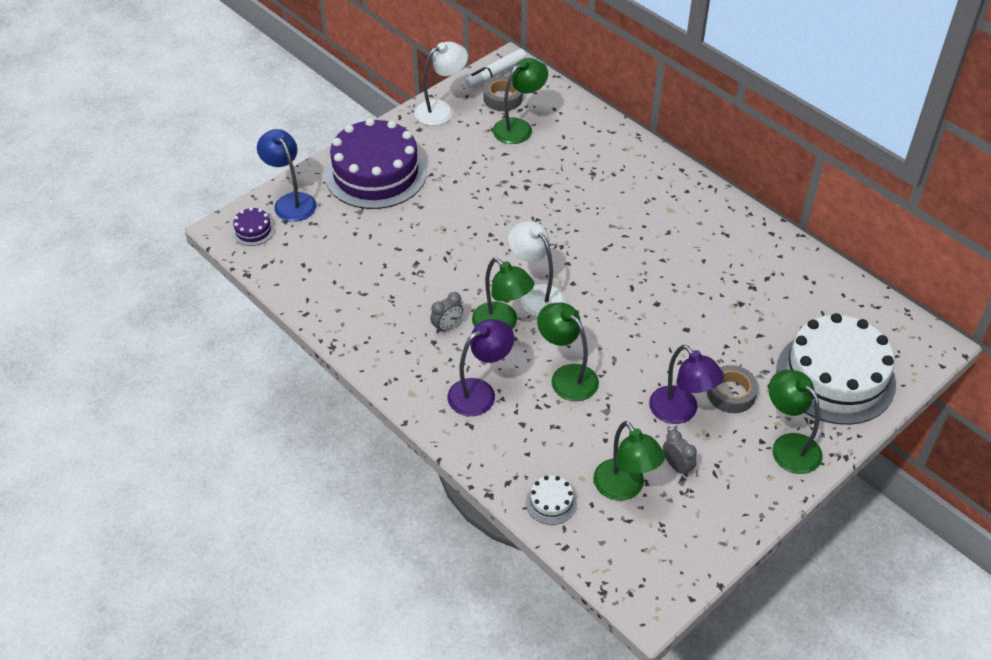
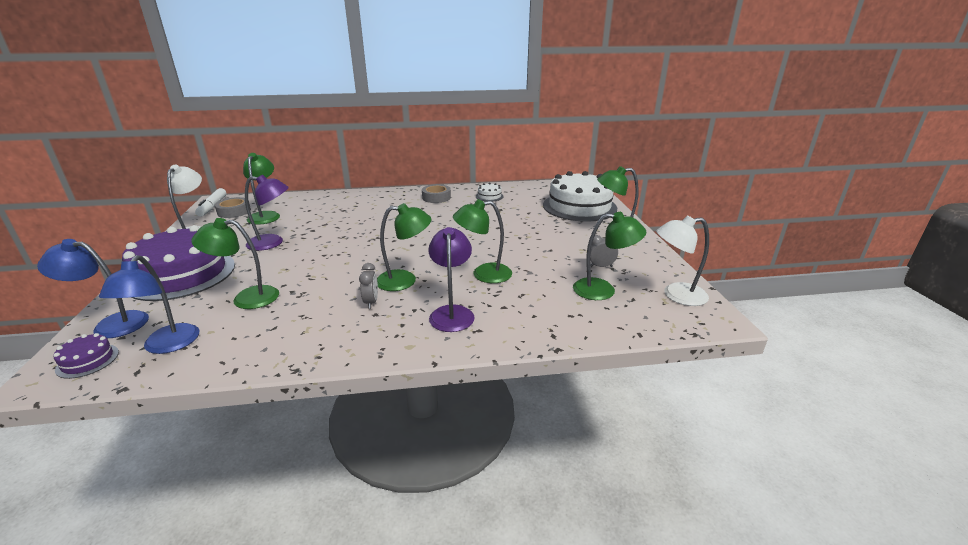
camera: 55 degrees left, 20 degrees down
white lamp [508,221,566,317] -> white lamp moved to [656,215,709,306]
white cake [526,476,577,525] -> white cake moved to [476,183,504,202]
purple lamp [649,345,724,424] -> purple lamp moved to [245,175,289,251]
grey tape [707,365,758,413] -> grey tape moved to [422,184,451,203]
none -> blue lamp [99,255,199,354]
none -> green lamp [191,218,279,309]

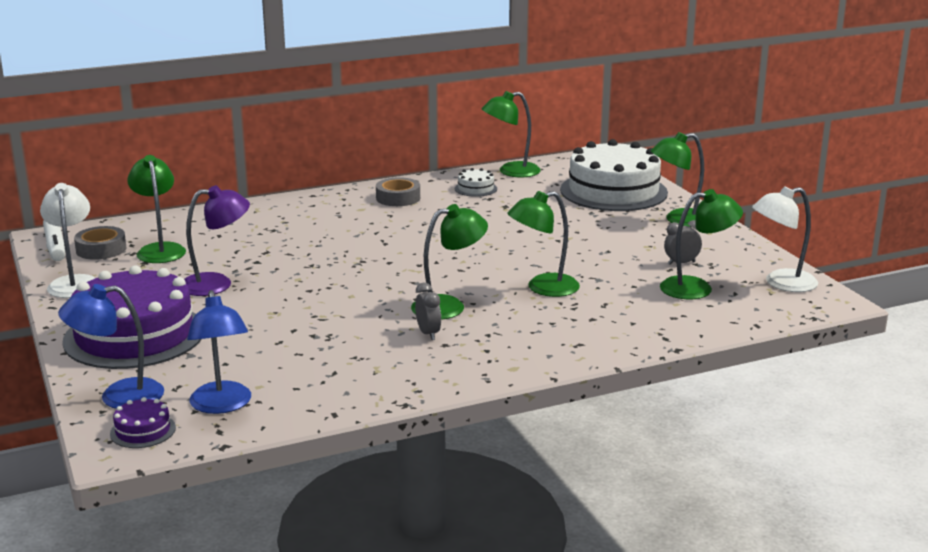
camera: 15 degrees left, 5 degrees down
green lamp [191,218,279,309] -> green lamp moved to [482,91,541,177]
purple lamp [428,227,475,332] -> none

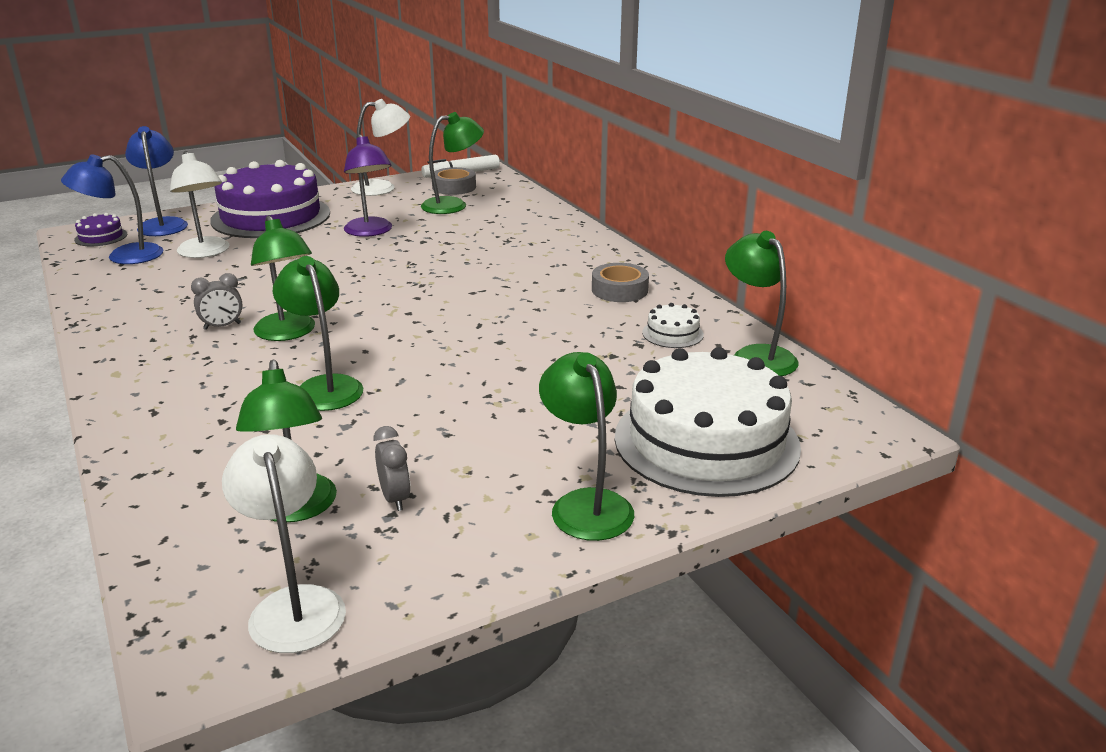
camera: 85 degrees right, 5 degrees up
none -> white lamp [170,151,229,258]

